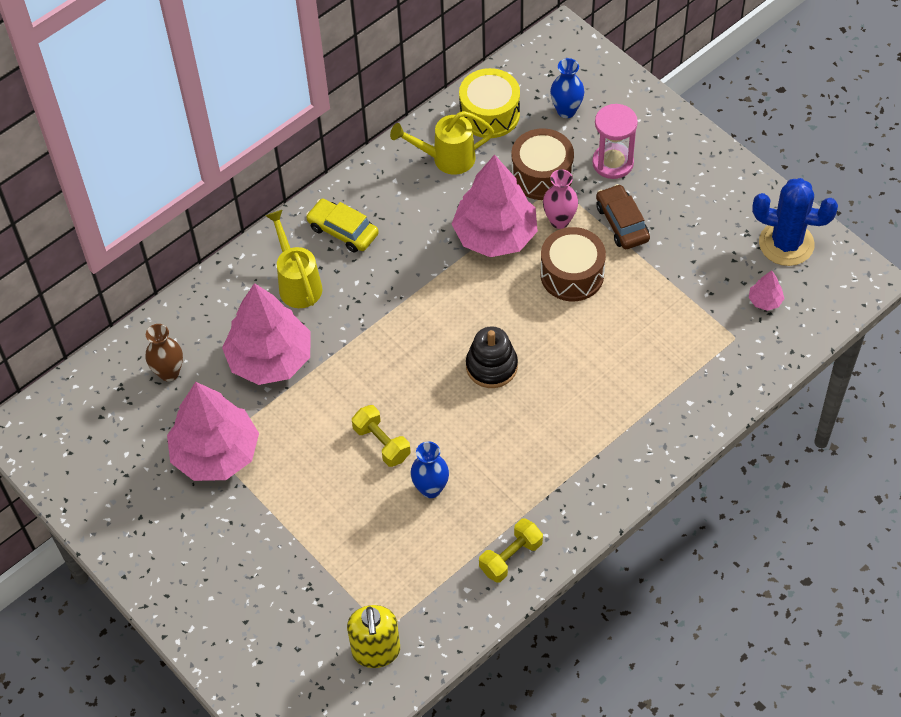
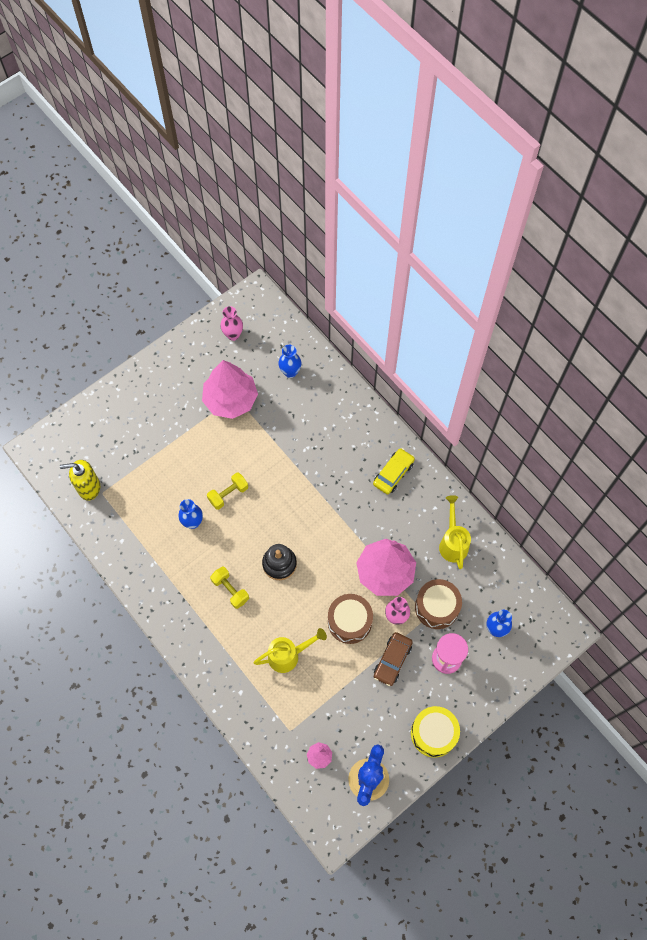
camera: 90 degrees right, 10 degrees up
brown vase [146,324,183,381] -> blue vase [278,345,301,378]
pink tree [222,283,311,385] -> none
yellow watering can [266,210,322,308] -> yellow watering can moved to [254,628,327,673]
yellow drum [459,68,520,138] -> yellow drum moved to [411,706,460,758]
yellow dumbbell [479,519,543,582] -> yellow dumbbell moved to [210,567,249,609]
brown car [596,184,650,249] -> brown car turned 135 degrees clockwise [374,632,413,686]
none -> pink vase [220,306,243,341]

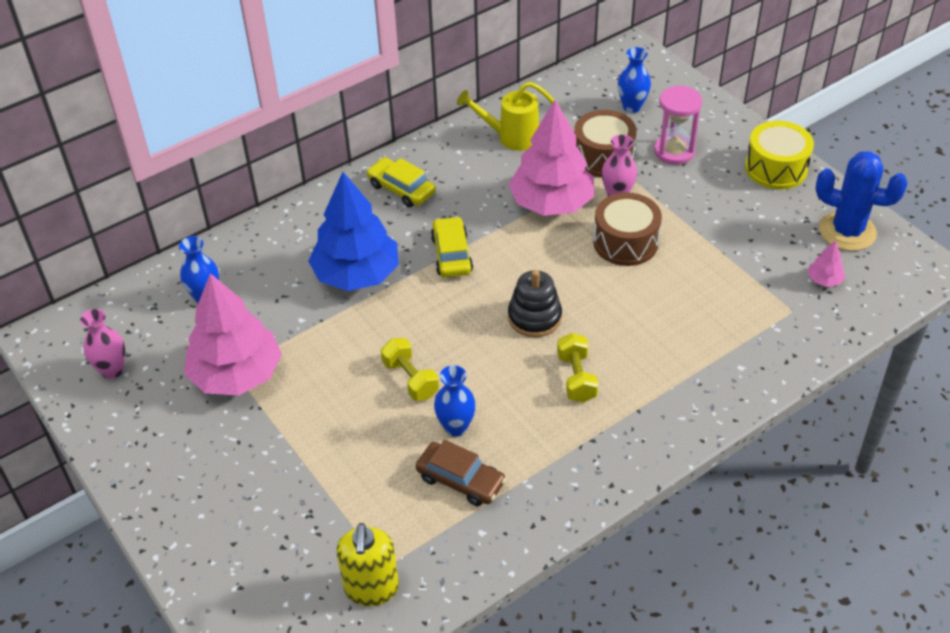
camera: 85 degrees left, 20 degrees down
yellow dumbbell [210,567,249,609] -> yellow dumbbell turned 60 degrees counterclockwise [557,333,599,403]
yellow watering can [254,628,327,673] -> none
brown car [374,632,413,686] -> brown car moved to [416,440,506,506]
none -> blue tree [308,172,399,291]
none -> yellow car [431,217,473,278]

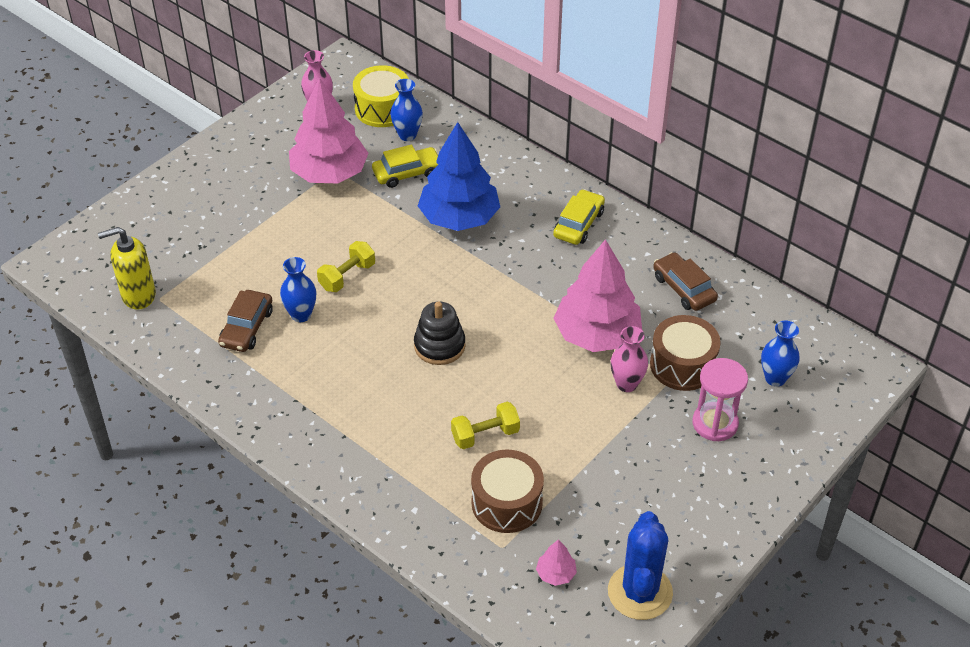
camera: 75 degrees right, 0 degrees up
yellow car [431,217,473,278] -> yellow car moved to [372,145,438,188]
yellow watering can [457,82,554,151] -> brown car [653,252,718,311]
yellow dumbbell [557,333,599,403] -> yellow dumbbell moved to [451,401,520,449]
brown drum [593,192,662,266] -> brown drum moved to [471,450,544,533]
yellow drum [745,121,814,189] -> yellow drum moved to [353,65,409,127]

